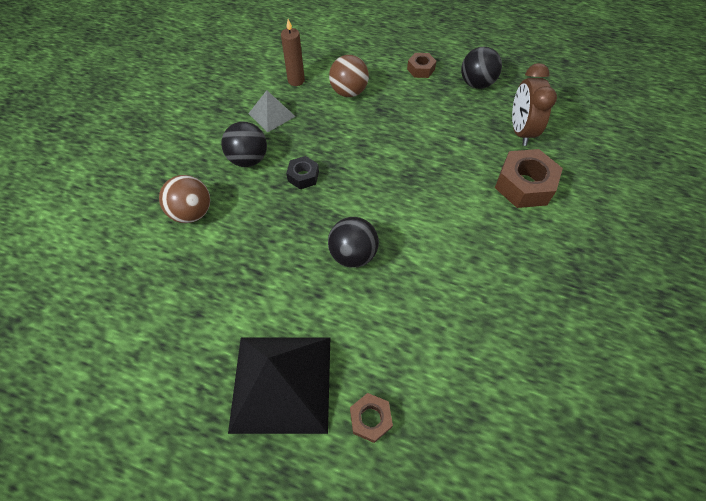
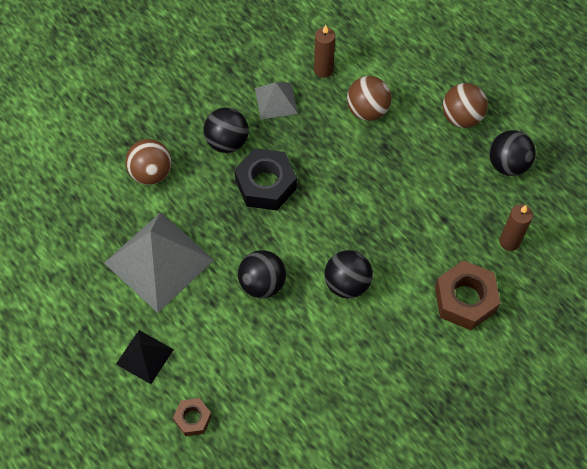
camera: 30 degrees right, 5 degrees up
black pyramid [228,338,330,434] -> black pyramid [116,330,174,384], size x0.51
black nut [286,156,319,189] -> black nut [234,148,297,210], size x1.82
brown nut [407,53,436,78] -> brown ball [443,83,488,128]
brown clock [512,63,557,146] -> brown candle [499,204,533,251]
none -> grey pyramid [104,212,214,313]
none -> black ball [324,250,373,299]

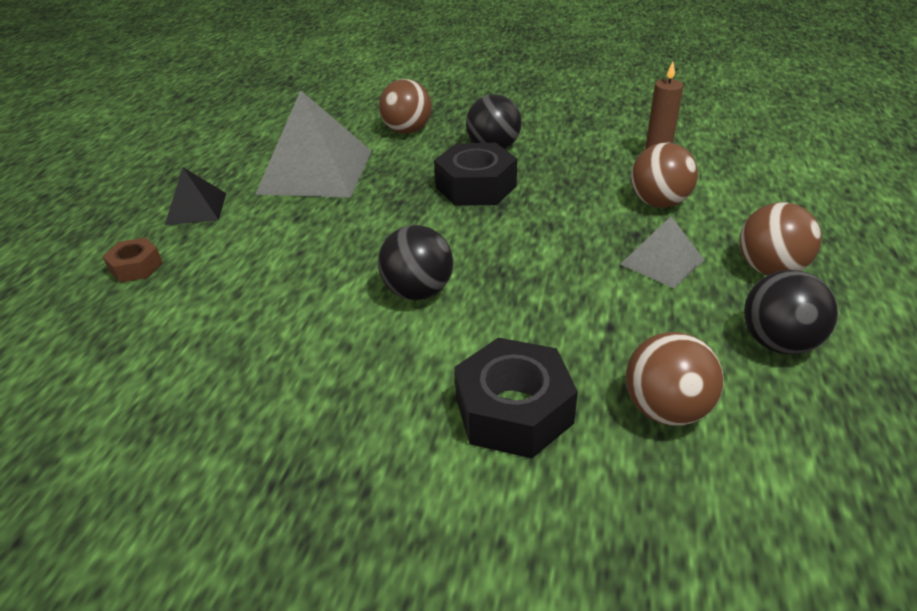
camera: 55 degrees right, 25 degrees down
black ball [238,250,286,298] -> none
grey pyramid [255,82,298,119] -> grey pyramid moved to [620,217,704,288]
brown nut [435,260,500,330] -> black nut [454,338,578,458]
brown candle [499,204,533,251] -> brown ball [626,332,724,426]

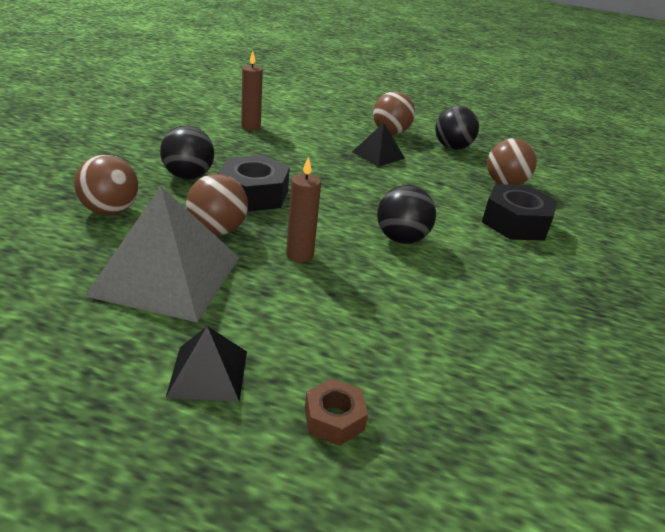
camera: 90 degrees left, 5 degrees down
grey pyramid [620,217,704,288] -> black pyramid [352,123,405,167]
brown ball [631,142,698,208] -> brown ball moved to [186,174,248,235]
none -> brown candle [286,156,321,263]

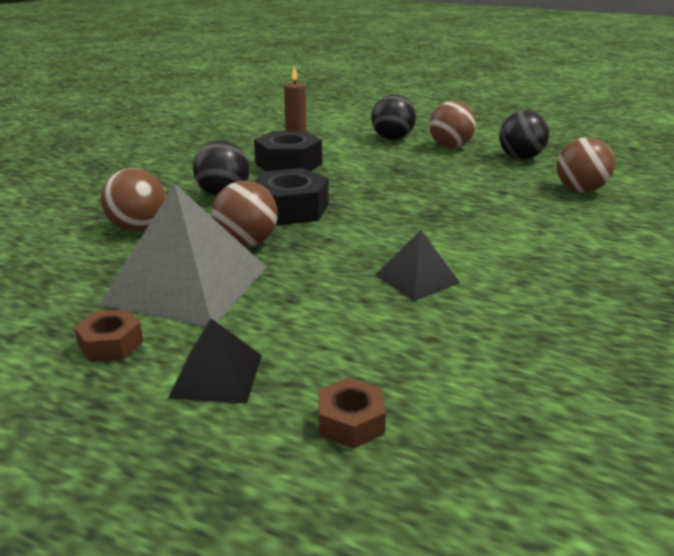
camera: 10 degrees right, 5 degrees down
brown candle [286,156,321,263] -> none
black pyramid [352,123,405,167] -> black pyramid moved to [375,230,460,301]
black ball [377,185,436,244] -> black ball moved to [371,94,416,140]
black nut [482,184,557,240] -> black nut moved to [254,131,322,171]
none -> brown nut [74,309,143,362]

